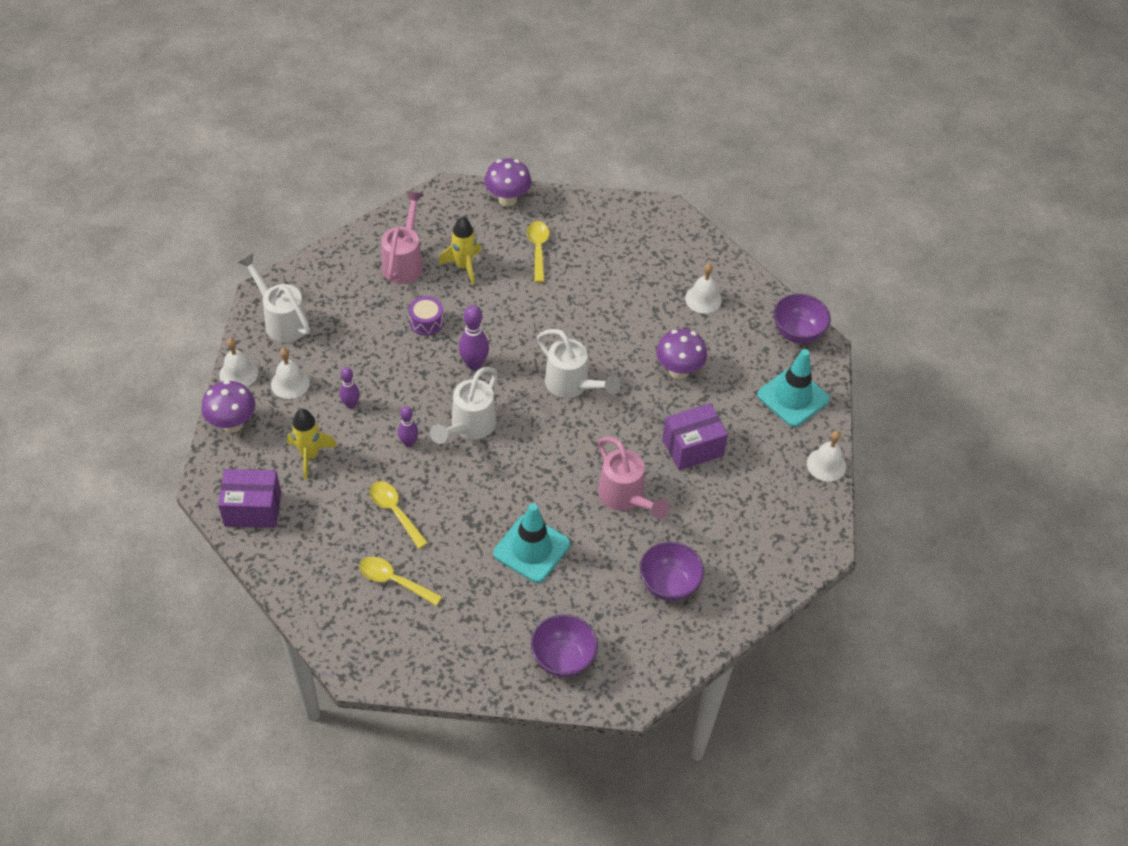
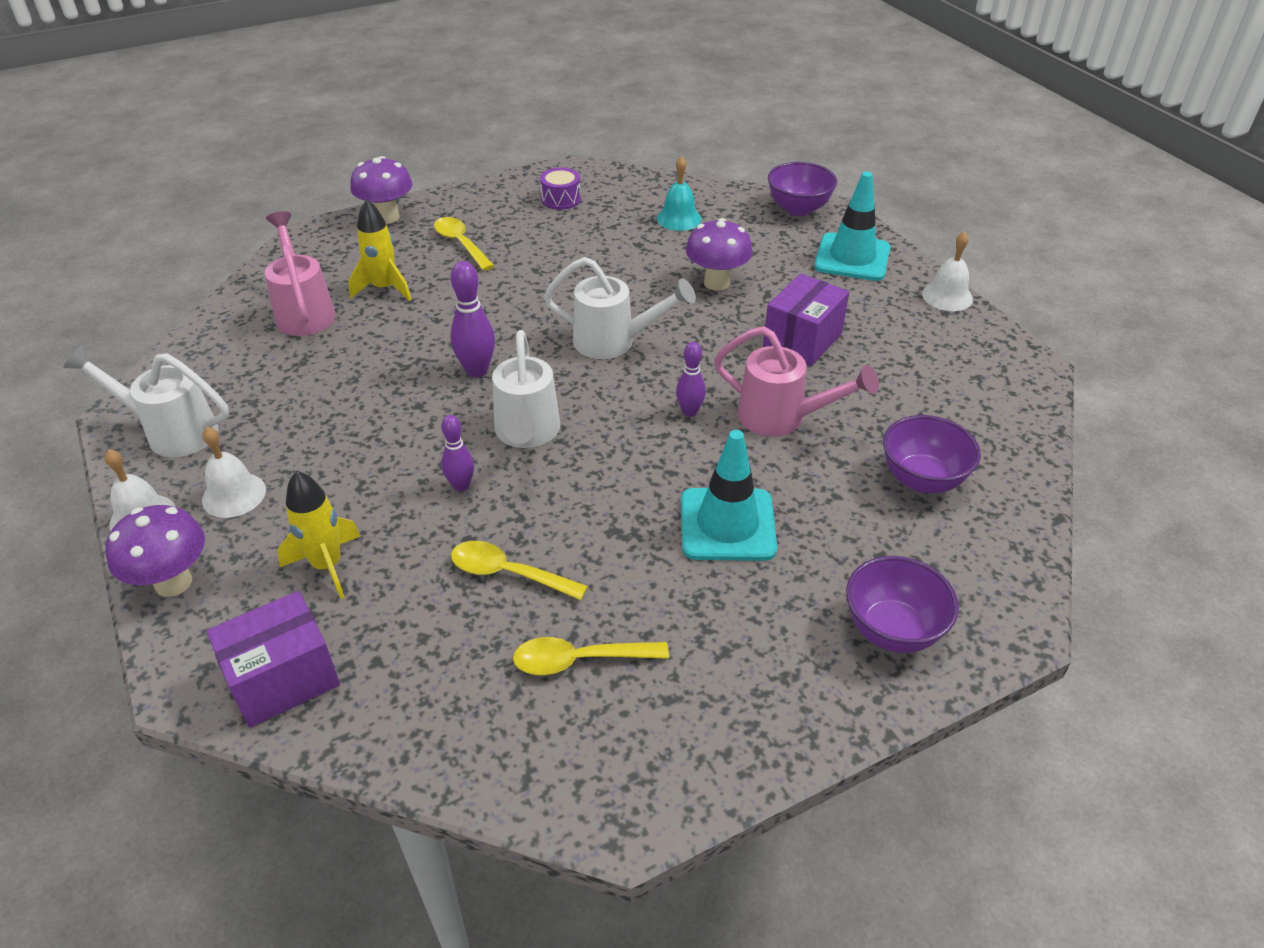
camera: 30 degrees left, 10 degrees down
purple bowling pin [340,367,360,409] -> purple bowling pin moved to [676,342,706,417]
purple drum [409,296,444,336] -> purple drum moved to [540,167,581,210]
white bell [685,263,722,314] -> turquoise bell [657,156,702,231]

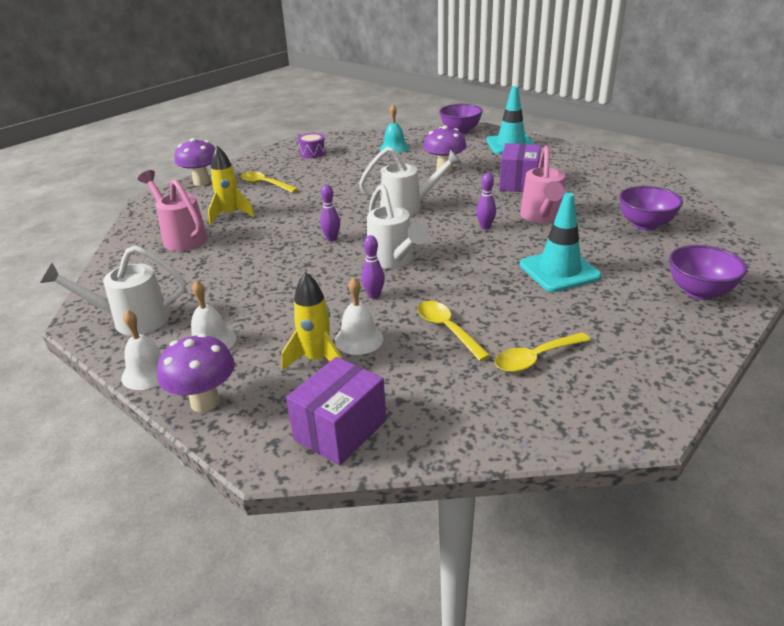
camera: 20 degrees left, 10 degrees down
purple bowling pin [450,261,495,377] -> purple bowling pin [320,185,340,242], size x0.65
yellow spoon [451,541,588,600] -> yellow spoon turned 60 degrees clockwise [417,301,491,361]
pink watering can [714,326,879,437] -> pink watering can turned 90 degrees clockwise [520,146,565,223]
white bell [922,231,973,311] -> white bell moved to [335,277,384,355]

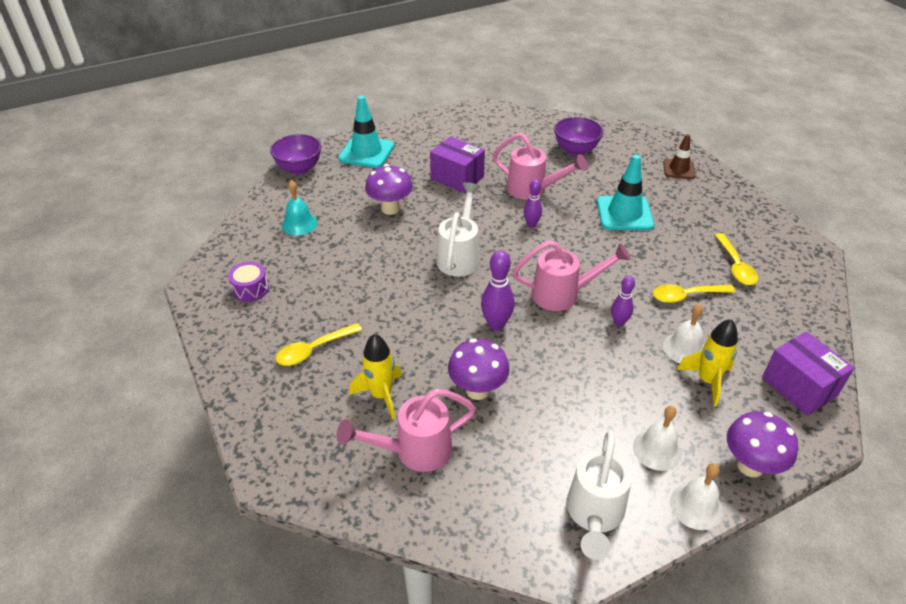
camera: 70 degrees left, 10 degrees up
purple mushroom [175,138,215,186] -> purple mushroom moved to [448,338,510,400]
purple bowling pin [320,185,340,242] -> purple bowling pin [481,250,514,331], size x1.54
white watering can [367,184,429,269] -> pink watering can [512,240,631,311]
purple bowl [669,245,747,300] -> brown traffic cone [663,134,696,179]

